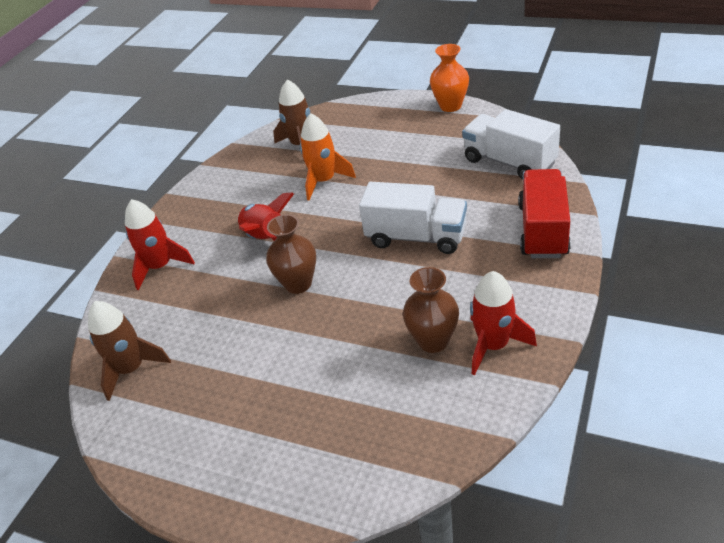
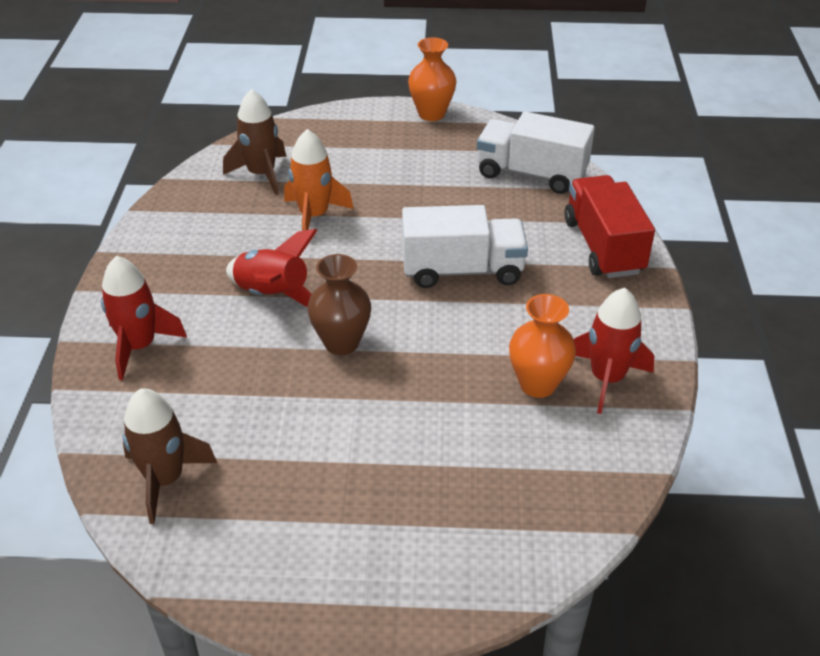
camera: 25 degrees left, 0 degrees up
brown vase [403,267,459,353] -> orange vase [509,294,576,398]

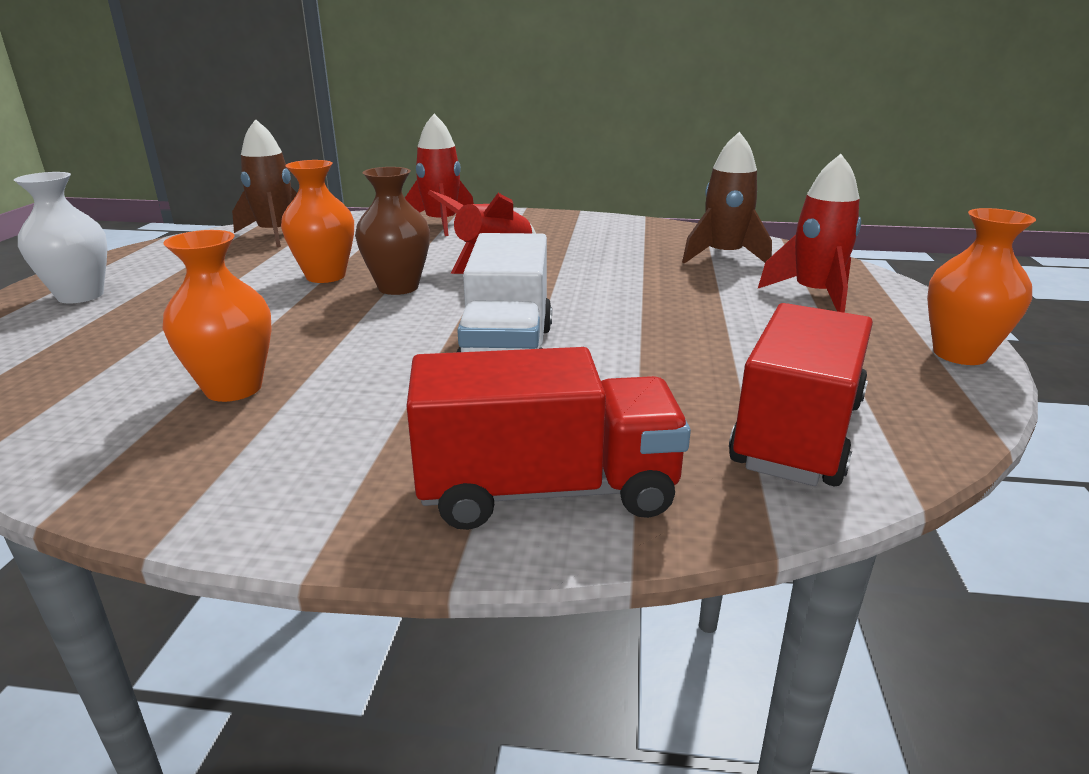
camera: 95 degrees right, 15 degrees down
orange rocket [284,129,354,231] -> none
white truck [477,111,595,194] -> red truck [729,303,873,486]
red rocket [574,288,654,414] -> red rocket moved to [758,154,861,313]
none -> white vase [14,172,107,303]
none -> orange vase [281,160,354,283]

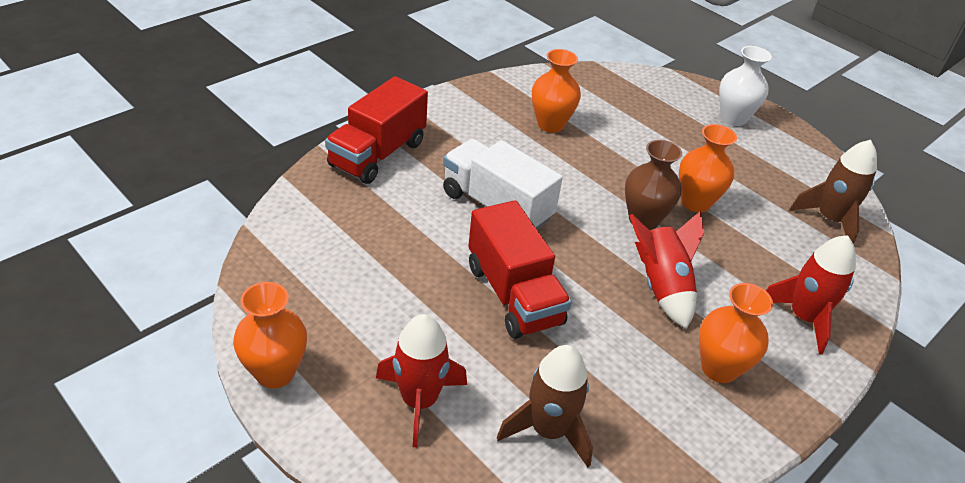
camera: 125 degrees right, 15 degrees up
red truck [729,303,873,486] -> red truck moved to [468,200,572,339]
none -> orange vase [699,283,773,383]

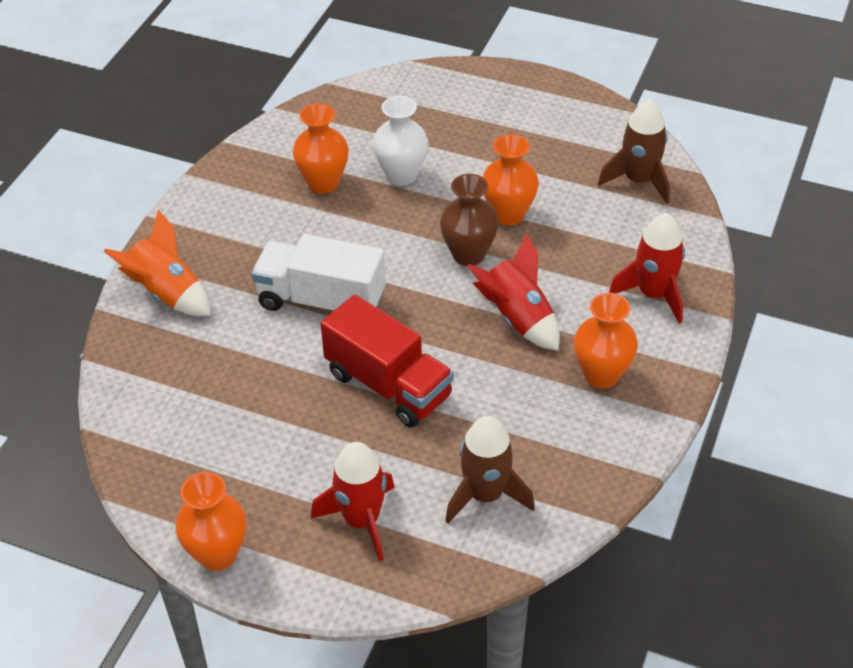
camera: 20 degrees left, 5 degrees up
red truck [325,76,428,184] -> orange rocket [103,209,211,316]
white vase [719,46,772,126] -> white vase moved to [373,96,428,186]

